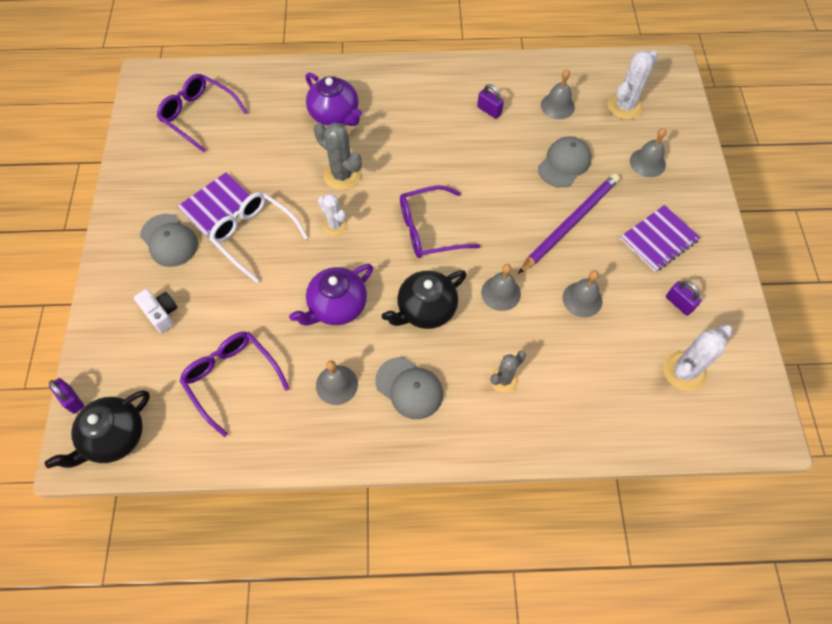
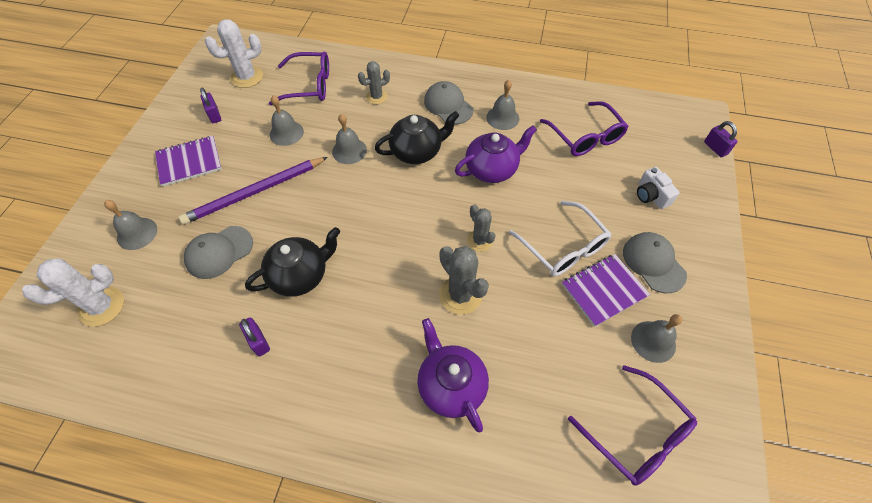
camera: 165 degrees left, 5 degrees down
black teapot [45,390,150,469] -> black teapot moved to [245,227,340,297]
white cactus [318,194,348,236] -> grey cactus [467,204,496,252]
purple glasses [400,185,480,258] -> purple glasses moved to [269,52,329,105]
grey bell [541,69,575,119] -> grey bell moved to [631,314,682,363]

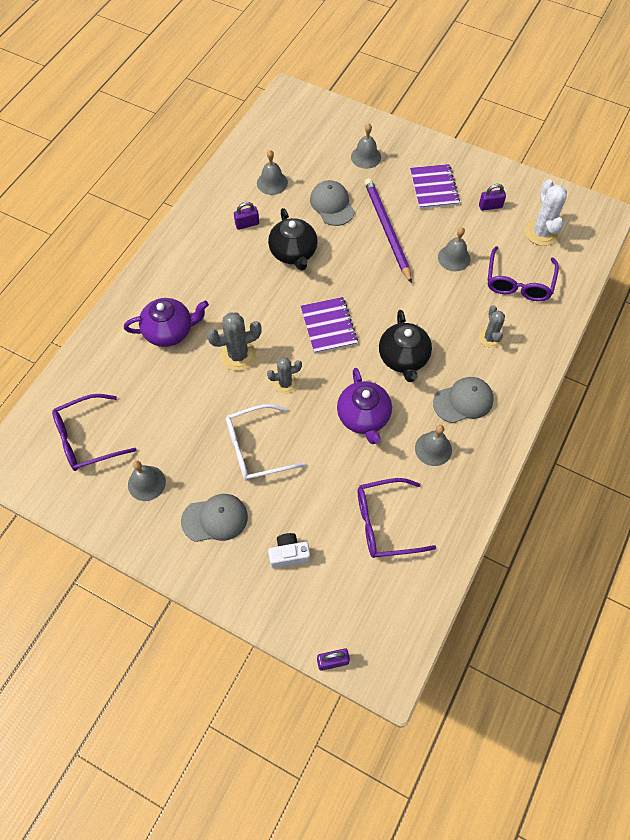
camera: 105 degrees right, 5 degrees up
white cactus [22,259,124,327] -> none
grey bell [332,114,367,164] -> grey bell moved to [257,150,288,195]
purple notebook [562,254,650,327] -> purple notebook moved to [301,297,358,354]

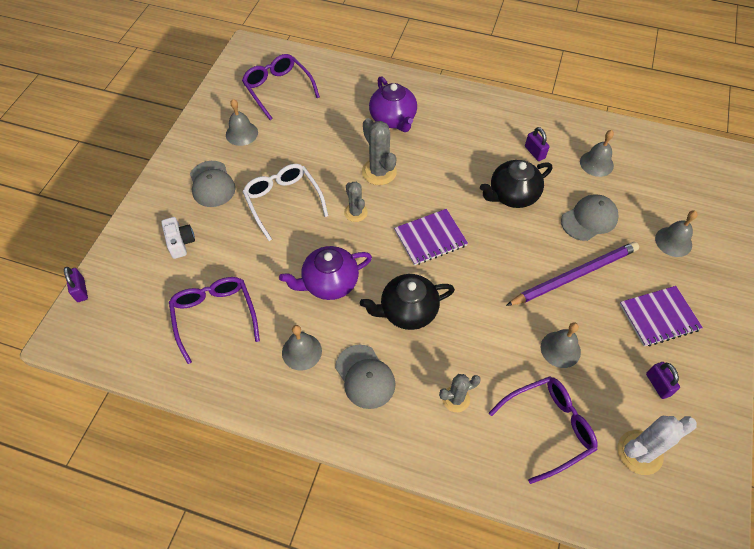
camera: 80 degrees right, 5 degrees down
purple glasses [488,246,559,301] -> purple glasses turned 150 degrees clockwise [489,376,598,484]

